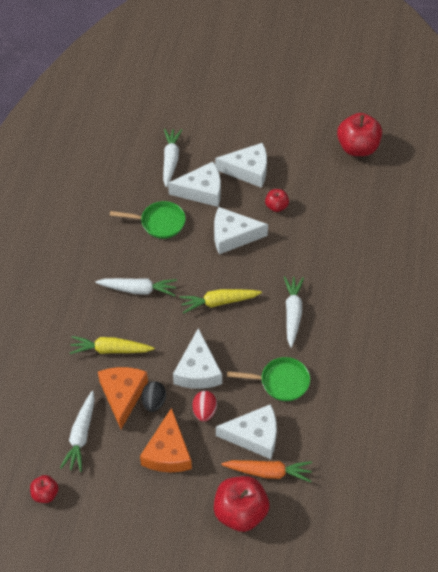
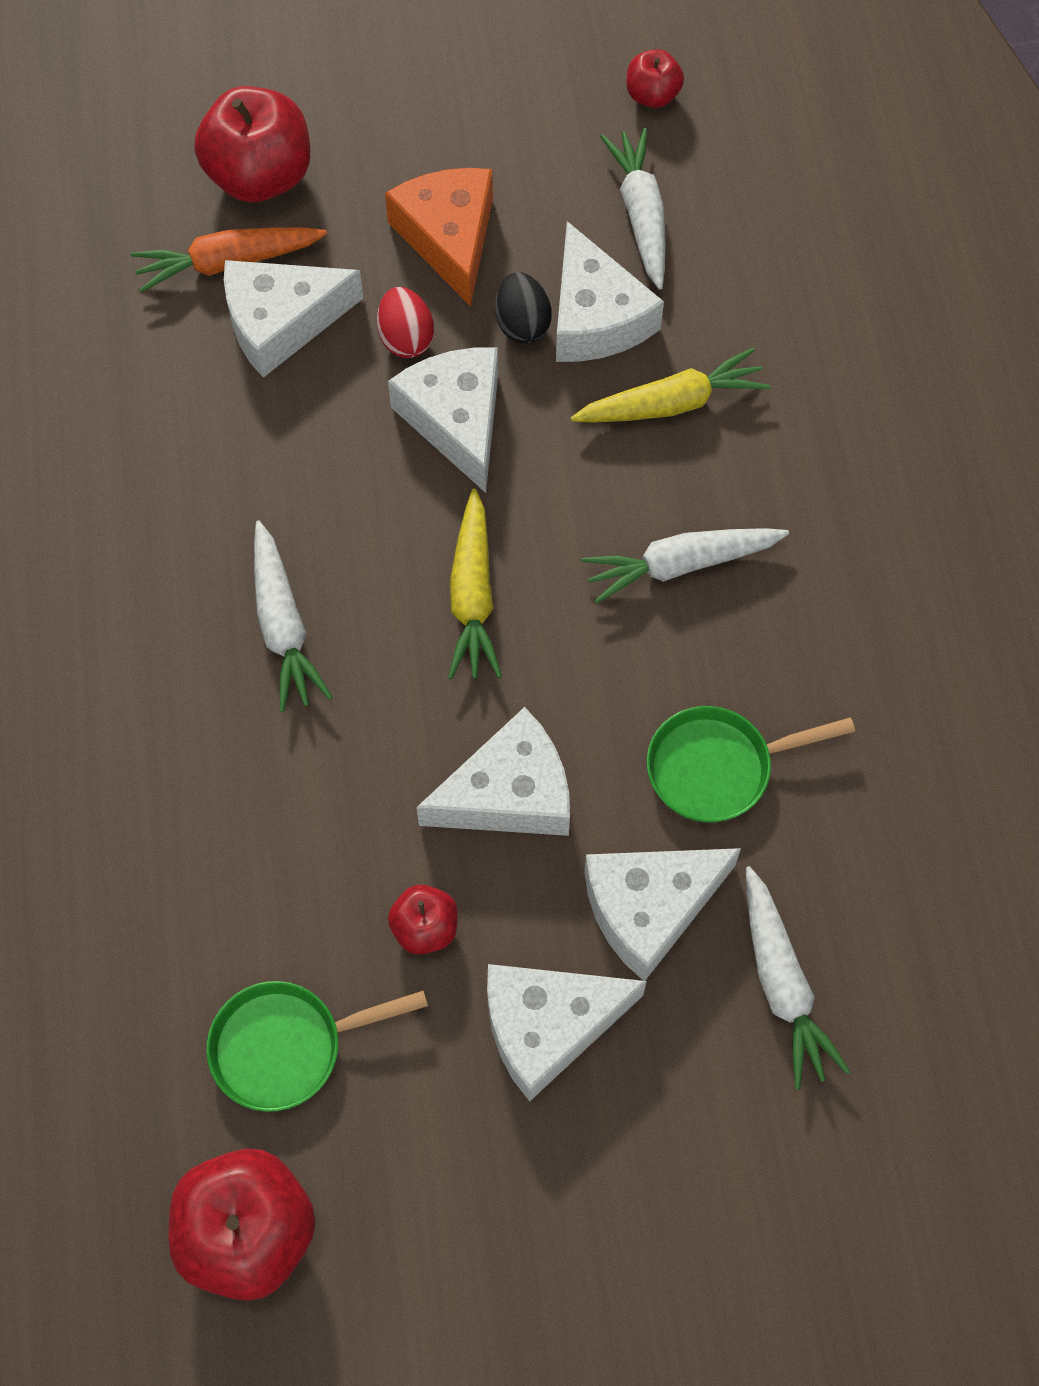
camera: 160 degrees right, 10 degrees up
orange cheese [98,367,148,429] -> white cheese [556,221,664,362]
yellow carrot [179,289,262,314] -> yellow carrot turned 120 degrees clockwise [448,489,502,679]
green pan [227,357,310,401] -> green pan moved to [206,981,428,1112]

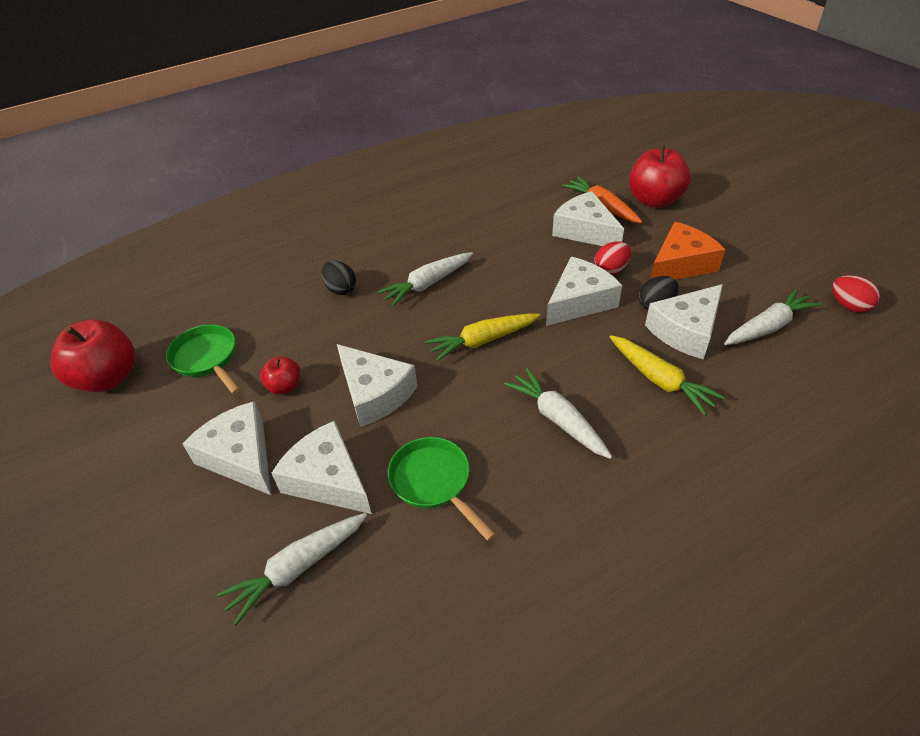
camera: 70 degrees right, 20 degrees down
red apple [626,49,684,108] -> red egg [832,275,880,313]
none -> black egg [321,261,356,295]

